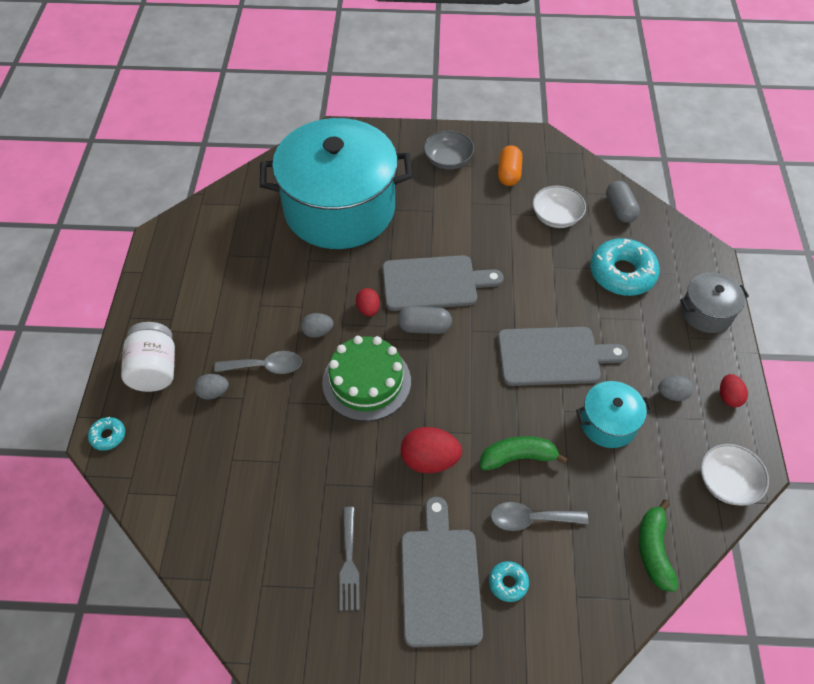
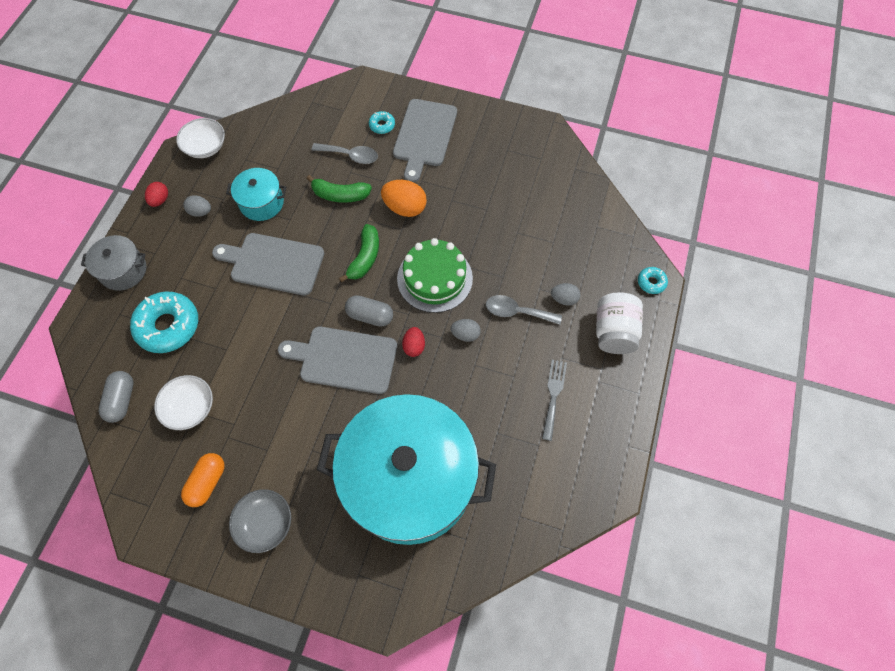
camera: 165 degrees left, 10 degrees up
grey fork [339,507,360,611] -> grey fork moved to [542,360,567,441]
red egg [401,427,462,473] -> orange egg [381,180,427,217]
green banana [639,500,678,592] -> green banana moved to [339,224,379,282]

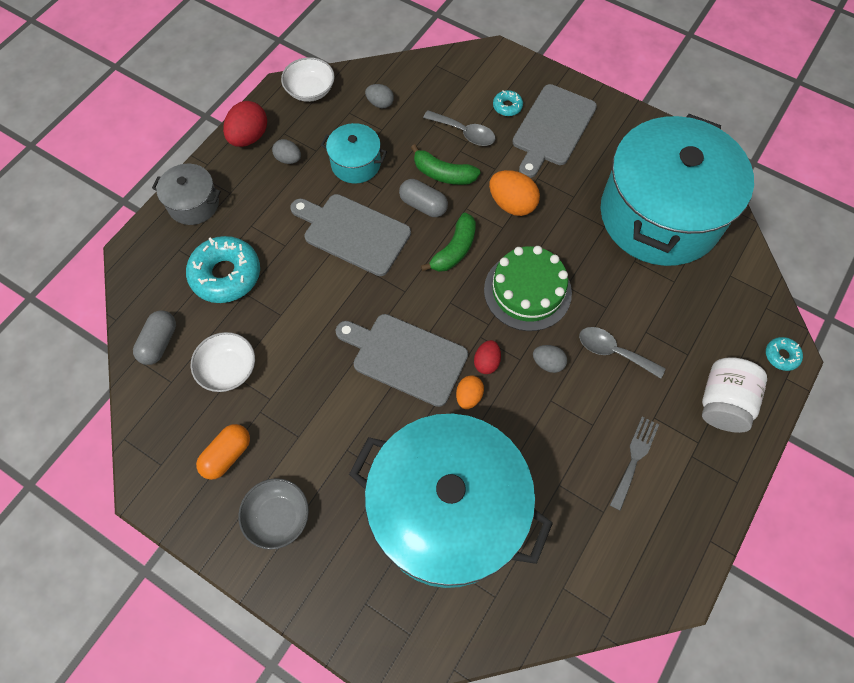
camera: 15 degrees right, 0 degrees up
red egg [145,182,168,207] -> red egg [223,101,267,147], size x1.68
grey capsule [345,295,393,327] -> grey capsule moved to [399,179,448,217]
grey egg [551,283,581,306] -> grey egg moved to [365,84,394,108]
none -> orange egg [456,375,484,409]
none -> turquoise pot [601,114,754,266]

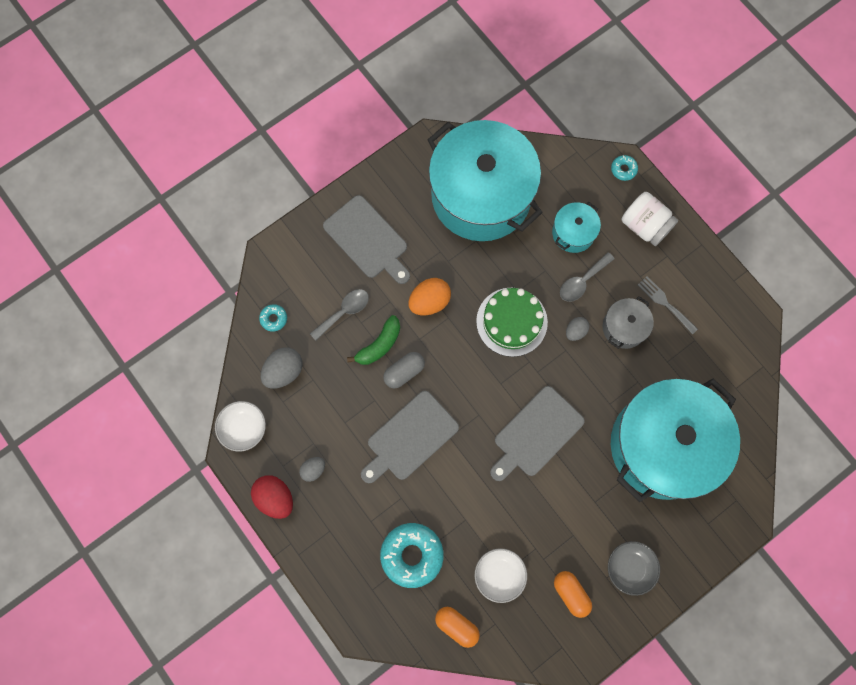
camera: 70 degrees left, 10 degrees up
grey capsule [133,310,176,365] -> orange capsule [435,607,480,648]
grey pot [152,164,221,225] -> grey pot moved to [603,296,654,349]
turquoise pot [321,123,387,183] -> turquoise pot moved to [552,202,601,253]
grey egg [365,84,394,108] -> grey egg [261,347,302,389], size x1.68
green banana [421,213,476,272] -> none
orange egg [456,375,484,409] -> none
red egg [474,340,501,374] -> none
turquoise donut [493,90,523,116] -> turquoise donut moved to [259,304,287,332]

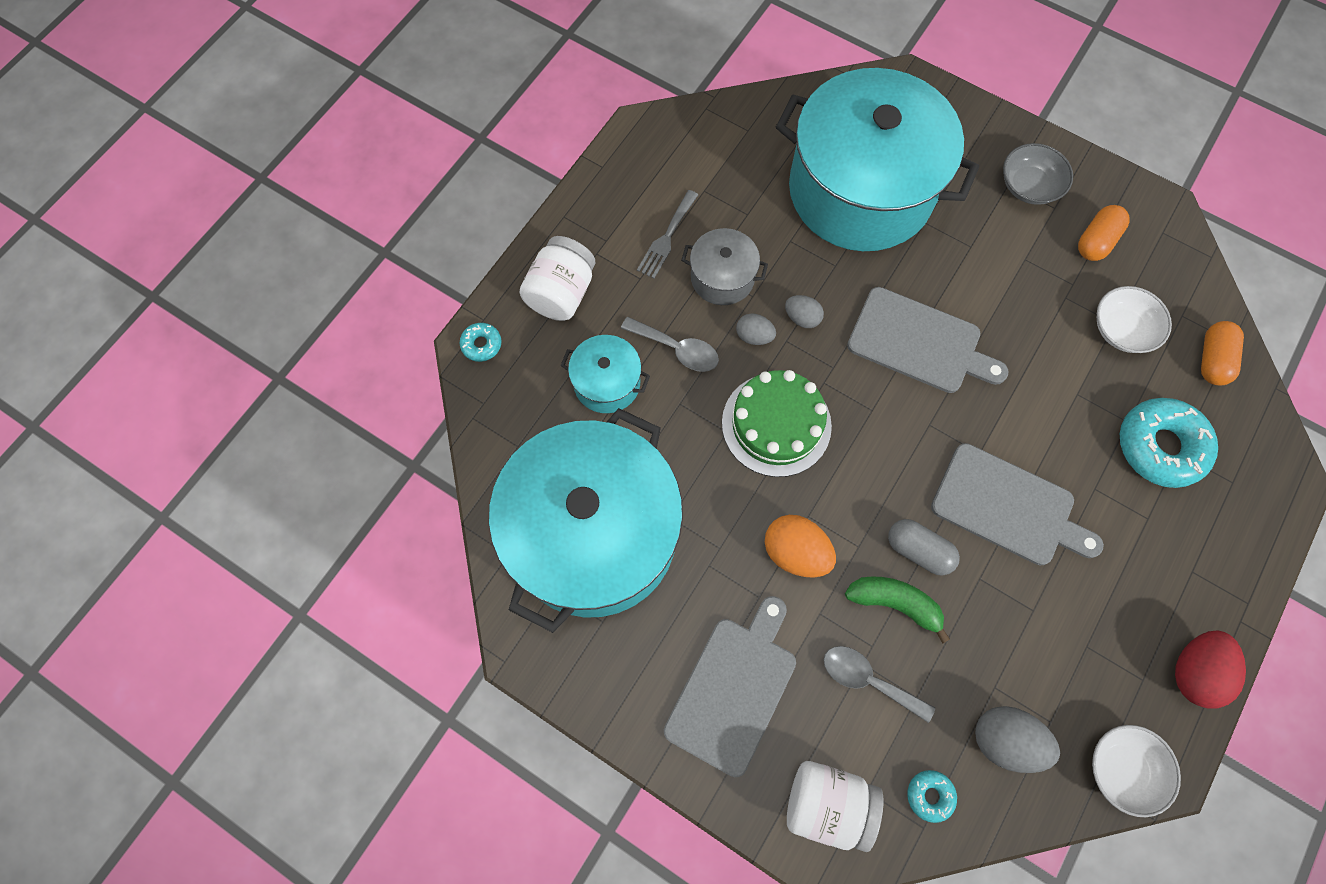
camera: 110 degrees left, 5 degrees down
grey egg [299,457,325,482] -> grey egg moved to [785,295,824,328]
none -> white jar [787,761,883,852]

